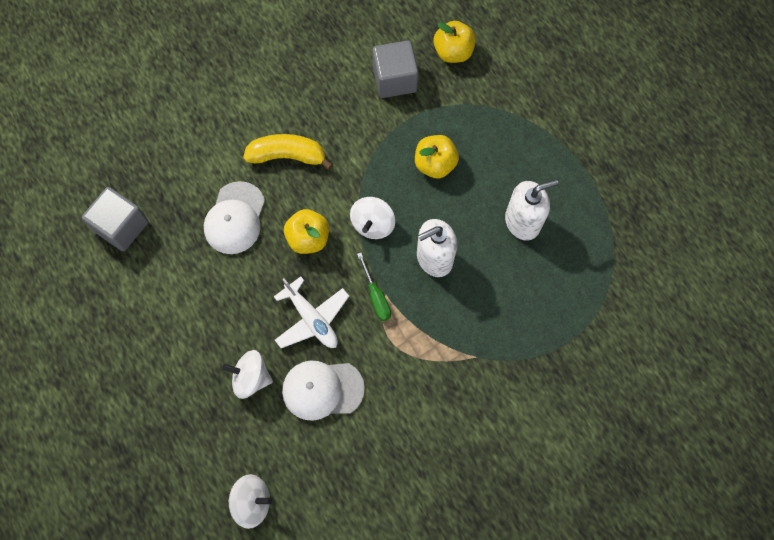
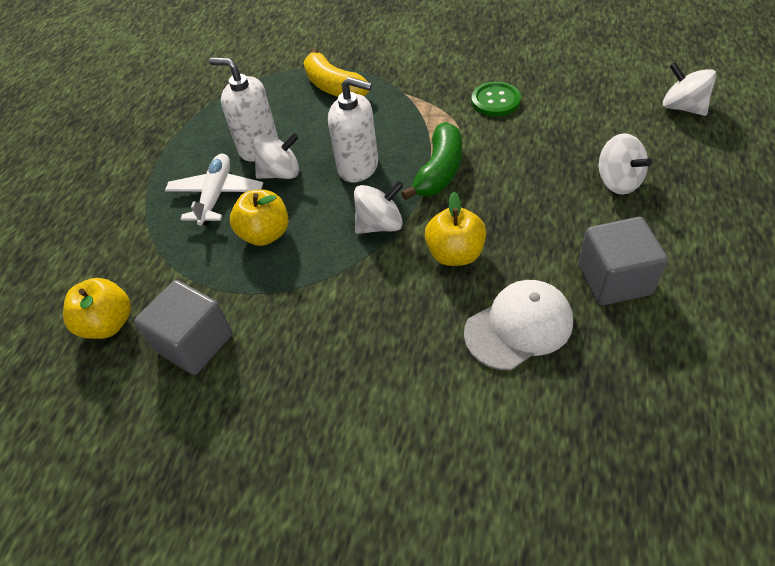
camera: 130 degrees left, 20 degrees down
grey cube [82,187,148,251] -> grey cube moved to [578,217,668,305]
yellow banana [243,134,333,170] -> yellow banana moved to [304,48,371,97]
white plane [274,276,349,348] -> white plane moved to [165,154,263,225]
white cap [282,361,365,421] -> none
green screwdriver [357,253,391,321] -> green banana [401,122,462,200]
none -> white spinning top [253,133,299,179]
none -> green button [472,82,521,117]

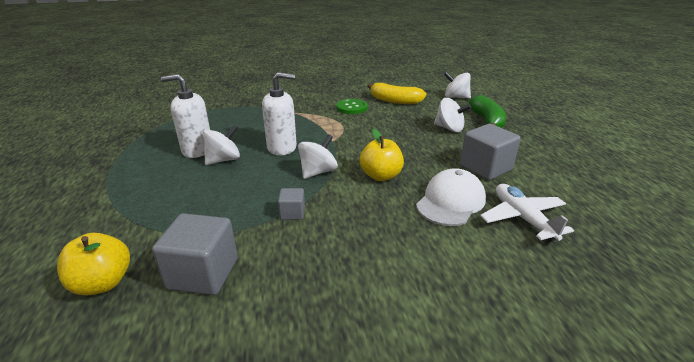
camera: 30 degrees left, 20 degrees down
white plane [165,154,263,225] -> white plane moved to [480,184,574,243]
yellow apple [230,190,288,246] -> none
yellow banana [304,48,371,97] -> yellow banana moved to [368,83,426,104]
green banana [401,122,462,200] -> green banana moved to [469,95,506,128]
none -> grey cube [278,188,305,220]

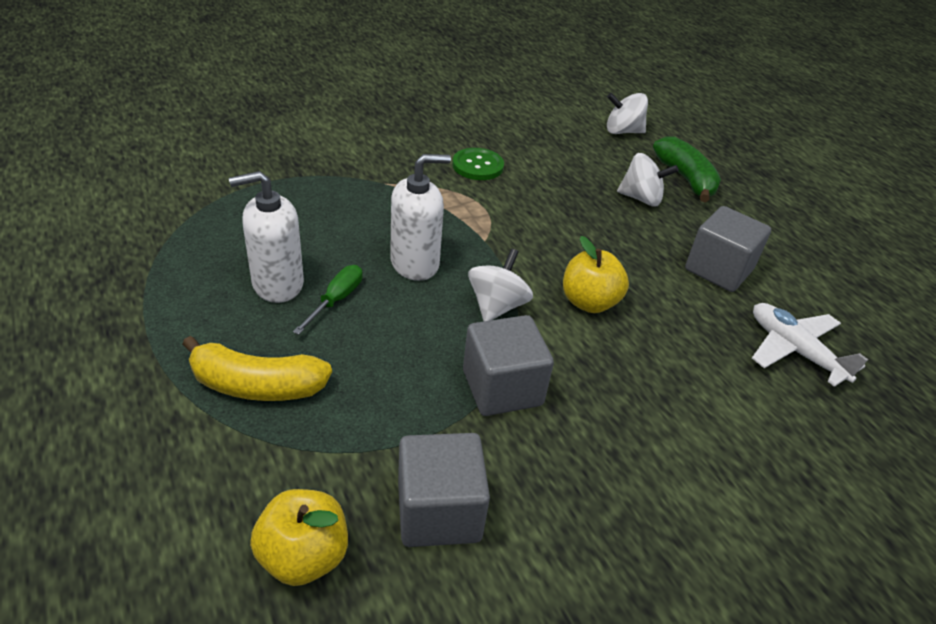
camera: 20 degrees left, 10 degrees up
white spinning top [203,125,240,165] -> green screwdriver [293,265,363,335]
grey cube [278,188,305,220] -> grey cube [463,315,554,416], size x1.95
yellow banana [368,83,426,104] -> yellow banana moved to [182,336,332,401]
white cap [416,168,486,226] -> none

